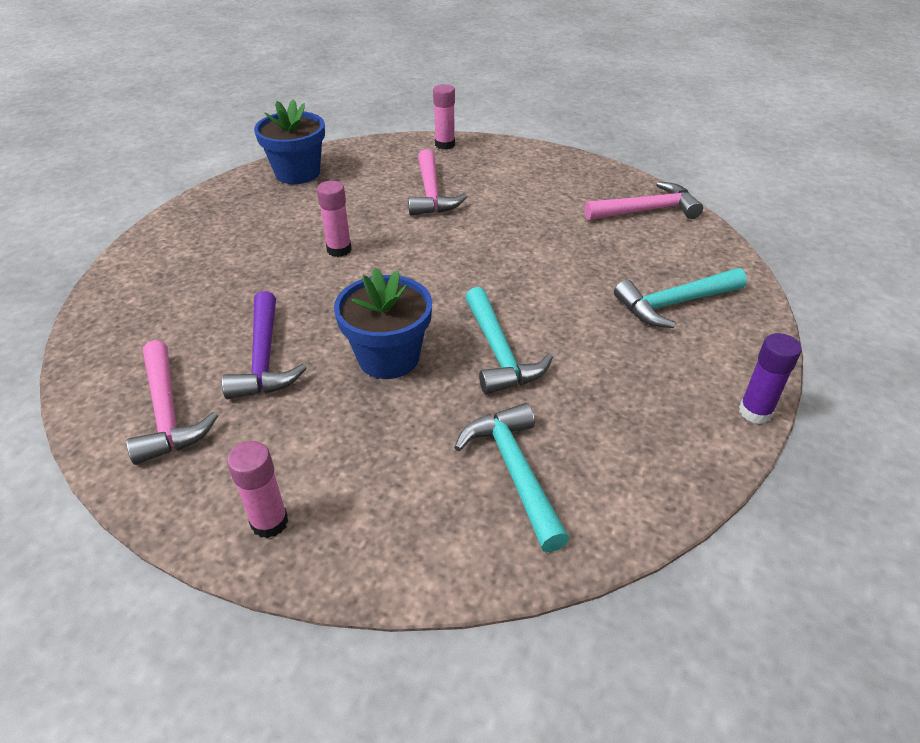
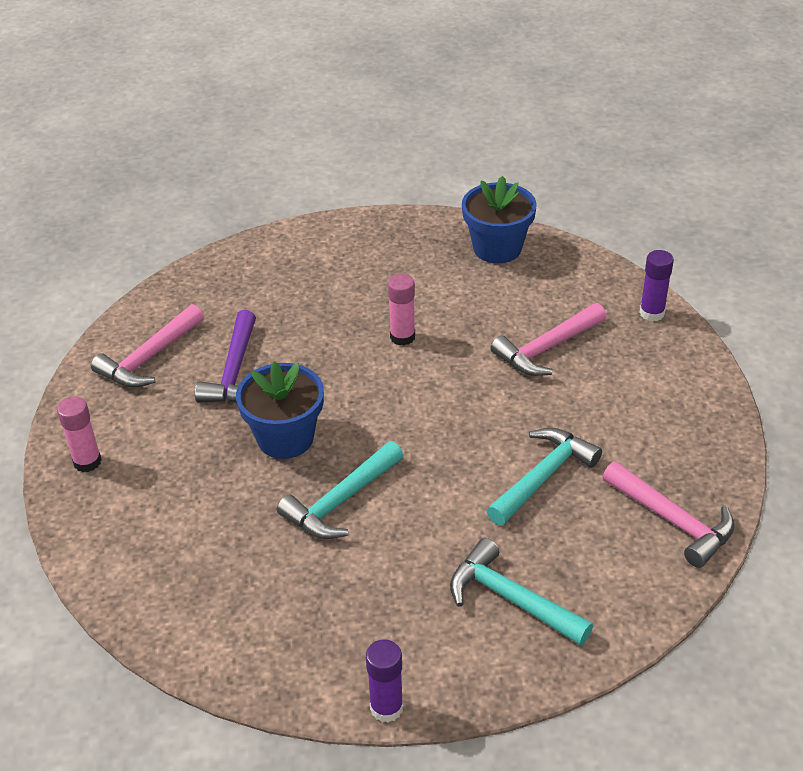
camera: 60 degrees right, 0 degrees up
purple hammer [222,291,307,399] -> purple hammer turned 45 degrees counterclockwise [195,310,256,403]
pink glue stick [433,84,455,150] -> purple glue stick [639,250,674,322]
turquoise hammer [454,403,570,552] -> turquoise hammer moved to [487,428,602,526]

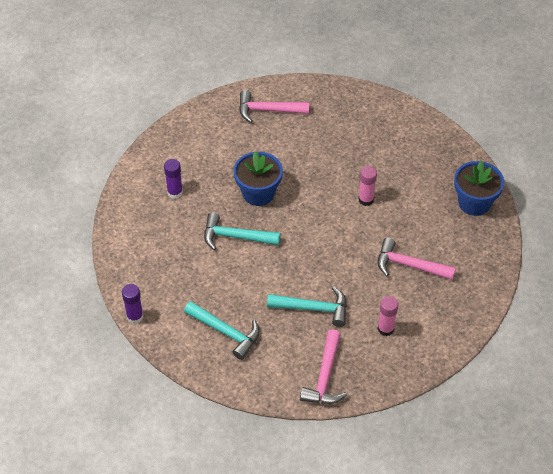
camera: 55 degrees right, 10 degrees up
pink glue stick [57,397,102,472] -> pink glue stick moved to [378,296,399,336]
purple hammer [195,310,256,403] -> none
turquoise hammer [450,538,593,646] -> turquoise hammer turned 120 degrees clockwise [184,301,260,360]
purple glue stick [639,250,674,322] -> purple glue stick moved to [164,159,183,199]

